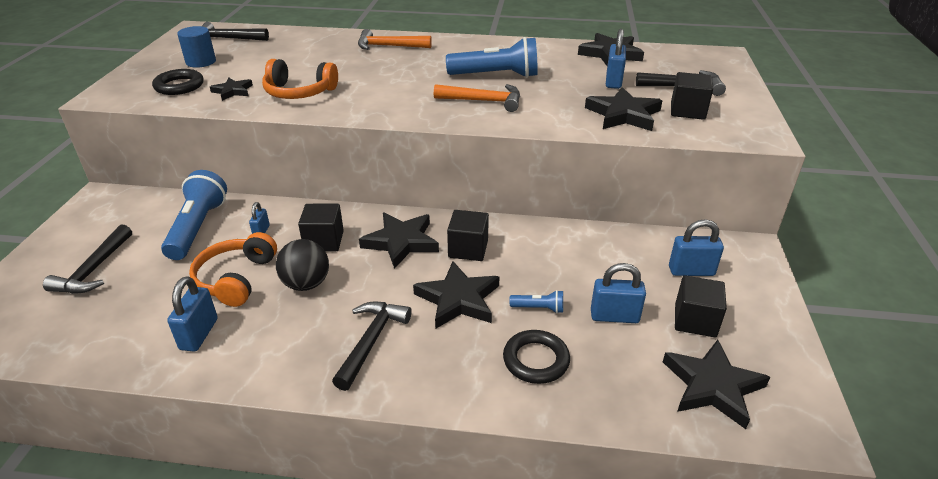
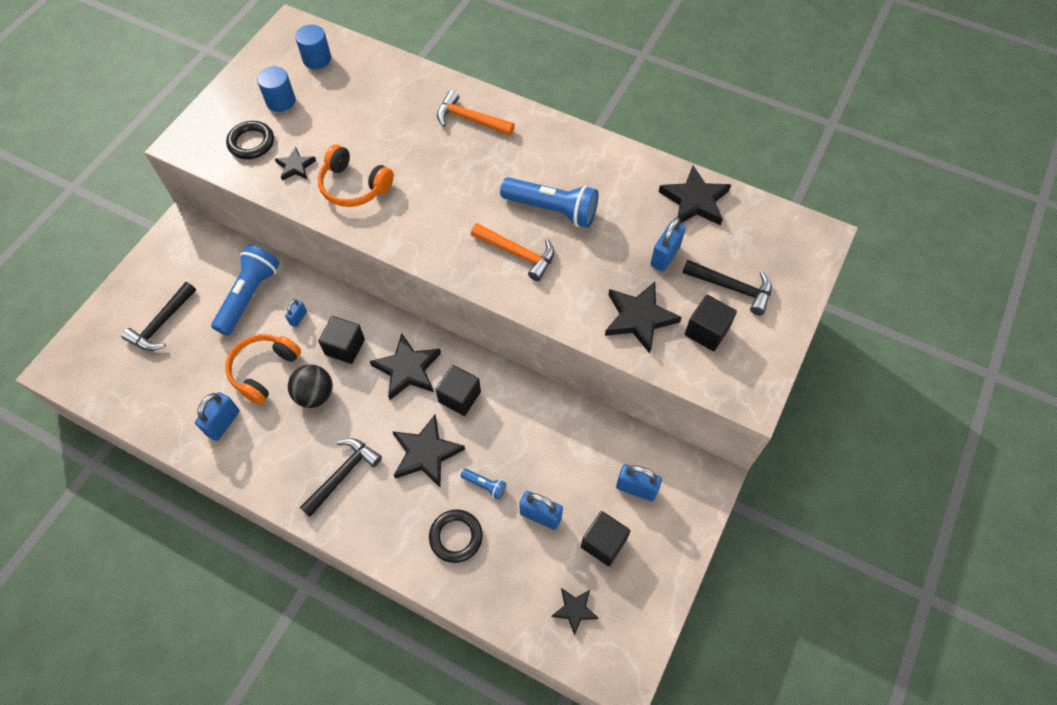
camera: 20 degrees right, 25 degrees up
black hammer [202,22,269,41] -> blue cylinder [295,25,331,69]
black star [663,340,770,429] -> black star [551,588,599,636], size x0.57

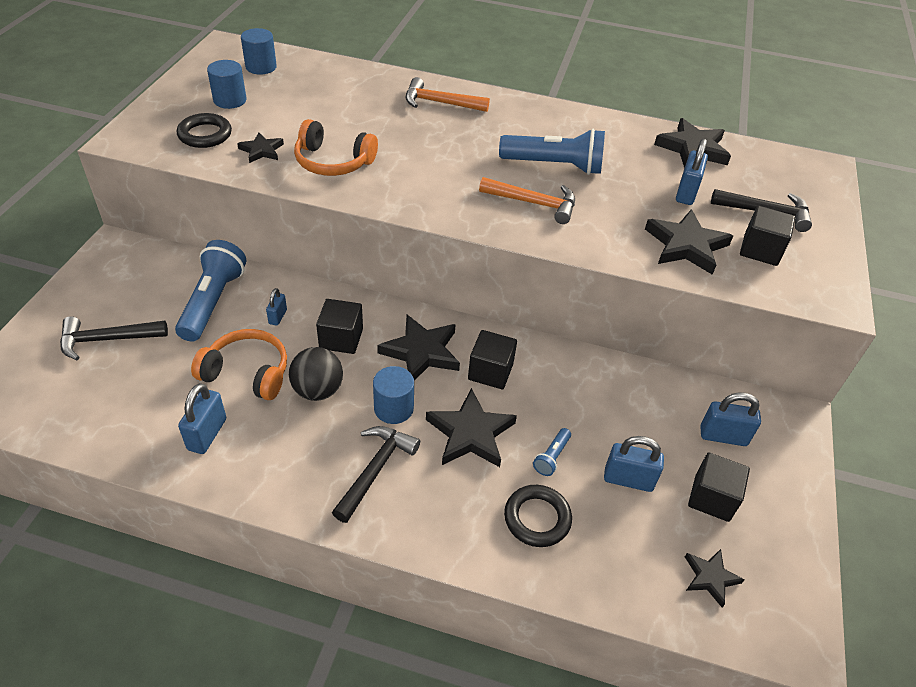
camera: 15 degrees left, 15 degrees down
black hammer [121,282,196,351] -> black hammer turned 60 degrees clockwise [60,316,168,360]
orange headphones [225,334,301,405] -> orange headphones turned 90 degrees clockwise [191,329,287,400]
blue flashlight [461,469,506,500] -> blue flashlight turned 105 degrees clockwise [533,428,571,476]
none -> blue cylinder [373,366,414,424]

